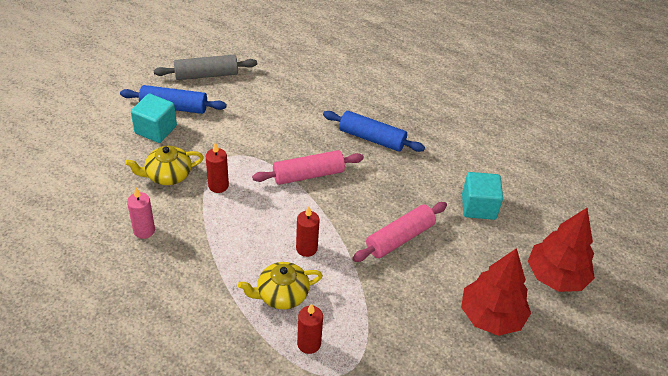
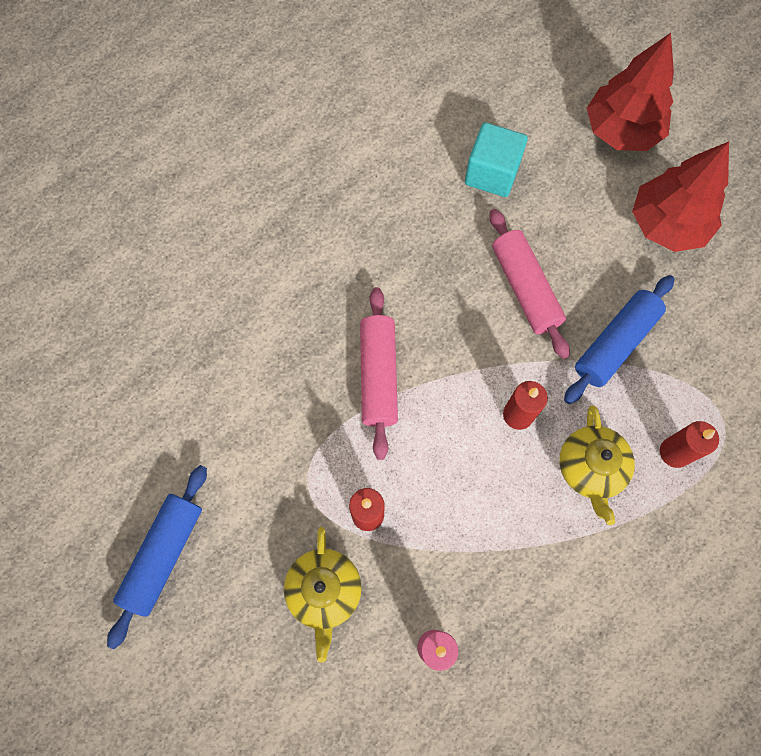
camera: 70 degrees left, 25 degrees up
turquoise cube [131,93,177,143] -> none
grey rolling pin [154,55,257,80] -> none
blue rolling pin [323,111,425,152] -> blue rolling pin moved to [564,275,674,404]

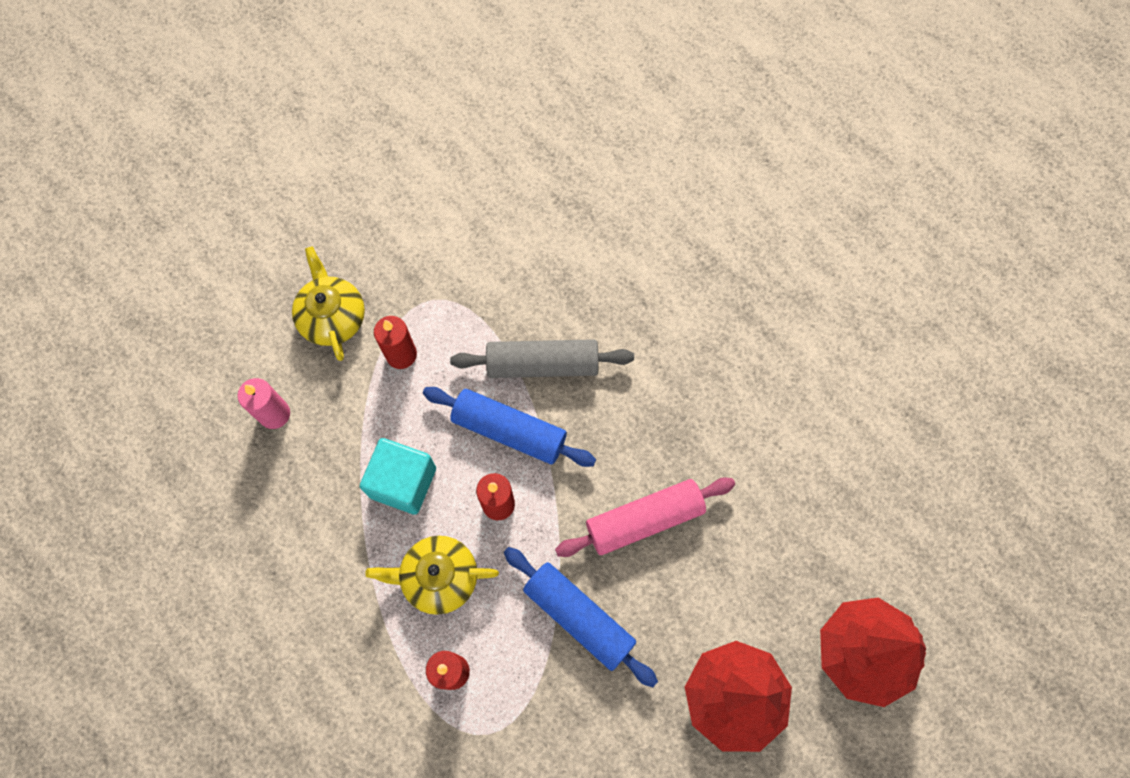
camera: 90 degrees right, 0 degrees up
blue rolling pin [107,465,207,649] -> blue rolling pin moved to [423,387,596,467]
yellow teapot [284,527,362,662] -> yellow teapot turned 75 degrees clockwise [292,246,365,361]
pink rolling pin [360,287,398,460] -> grey rolling pin [450,339,634,378]
turquoise cube [465,122,528,197] -> turquoise cube moved to [360,438,436,515]

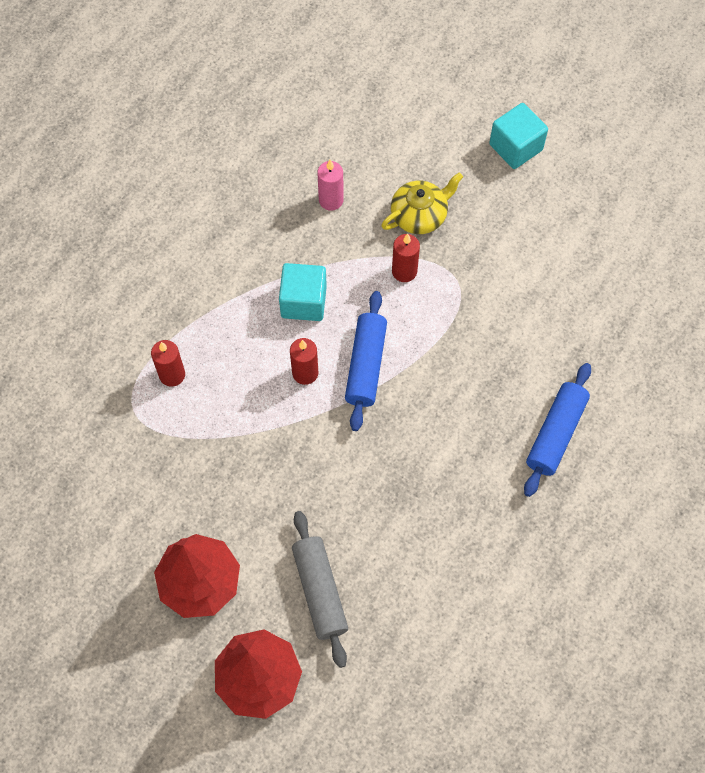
camera: 75 degrees right, 5 degrees down
yellow teapot [365,536,499,615] -> none
grey rolling pin [450,339,634,378] -> grey rolling pin moved to [292,511,348,668]
blue rolling pin [504,547,658,687] -> blue rolling pin moved to [524,363,591,497]
pink rolling pin [555,478,735,557] -> none
none -> turquoise cube [489,103,548,169]

